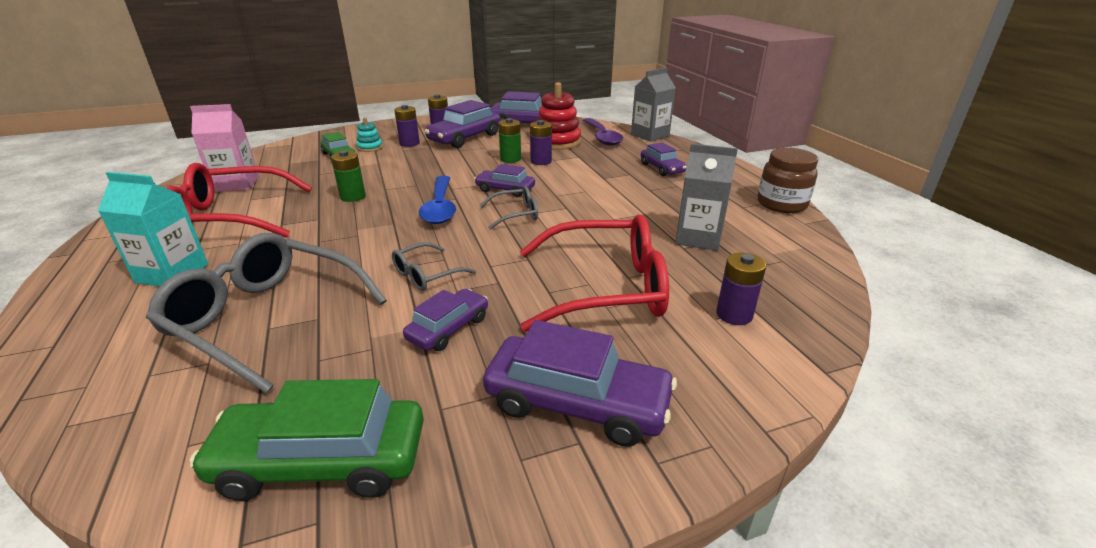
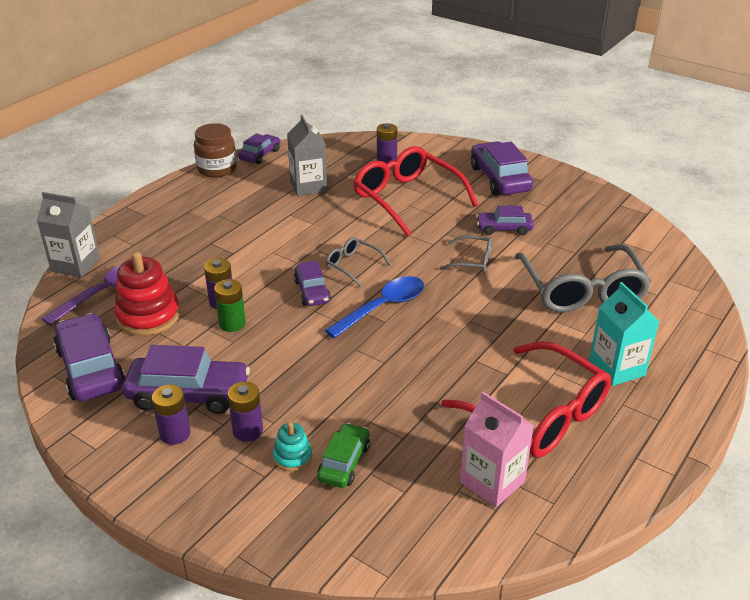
camera: 125 degrees left, 5 degrees up
green car [189,379,424,501] -> none
green battery [331,150,366,202] -> none
purple car [641,142,687,176] -> purple car moved to [238,133,280,164]

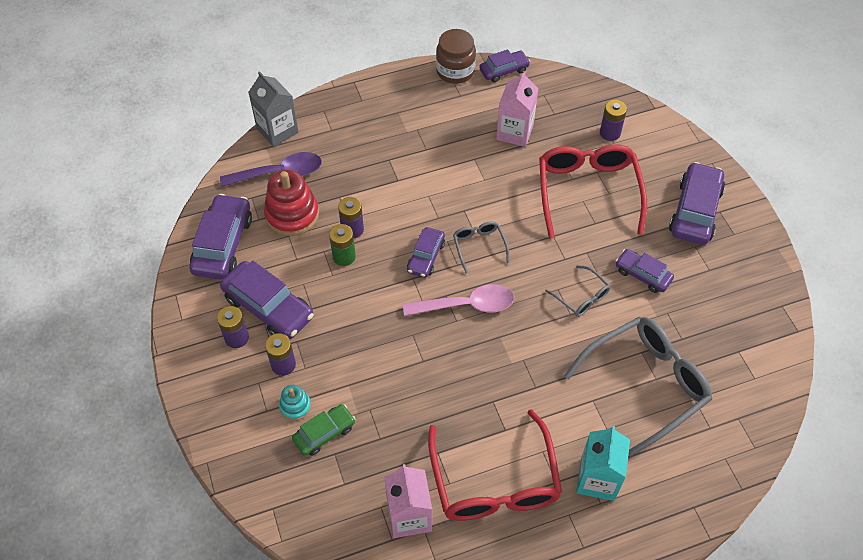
camera: 35 degrees right, 20 degrees up
grey carton [287,115,327,196] -> pink carton [496,71,539,147]
blue spoon [325,276,424,338] -> pink spoon [403,284,514,316]
grey glasses [515,244,651,312] -> grey glasses turned 150 degrees counterclockwise [564,317,712,457]

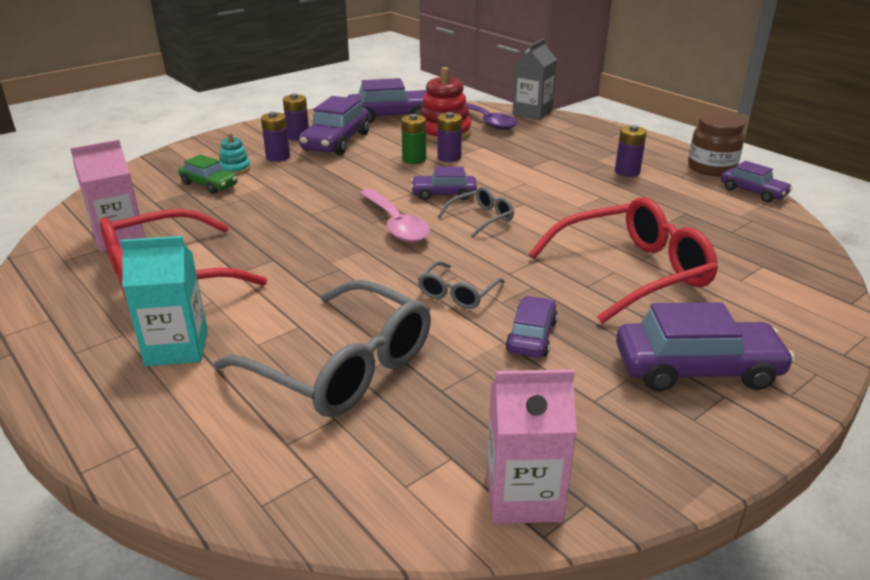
camera: 70 degrees right, 25 degrees down
pink carton [496,71,539,147] -> pink carton moved to [486,369,577,524]
purple battery [600,100,627,141] -> purple battery moved to [615,125,647,177]

